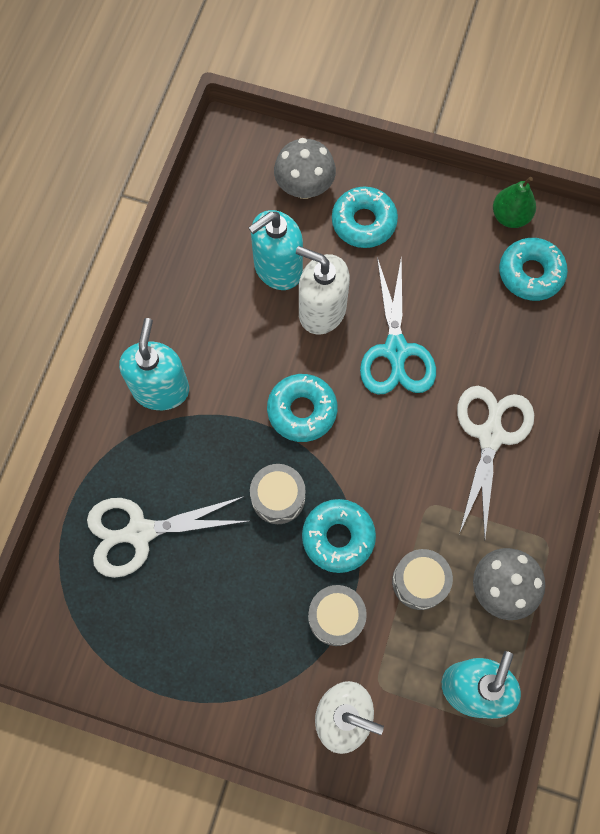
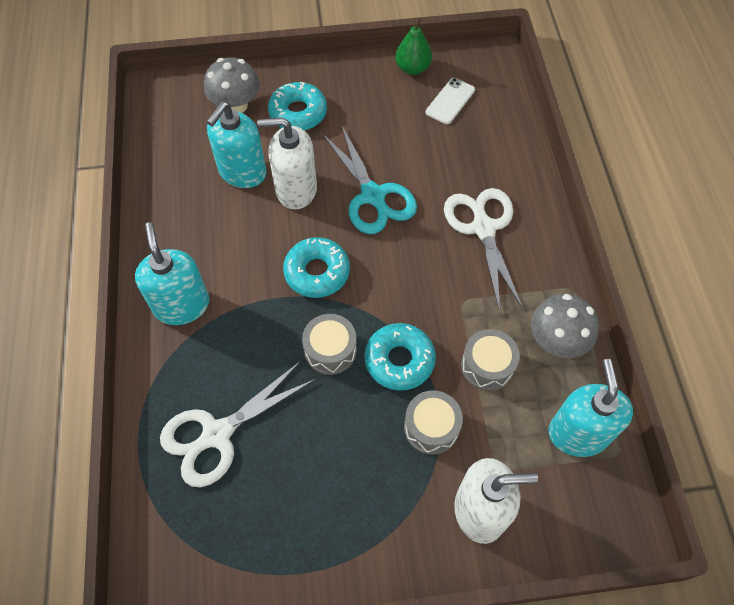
camera: 25 degrees left, 10 degrees down
turquoise donut [499,238,568,301] -> white phone [426,78,475,124]

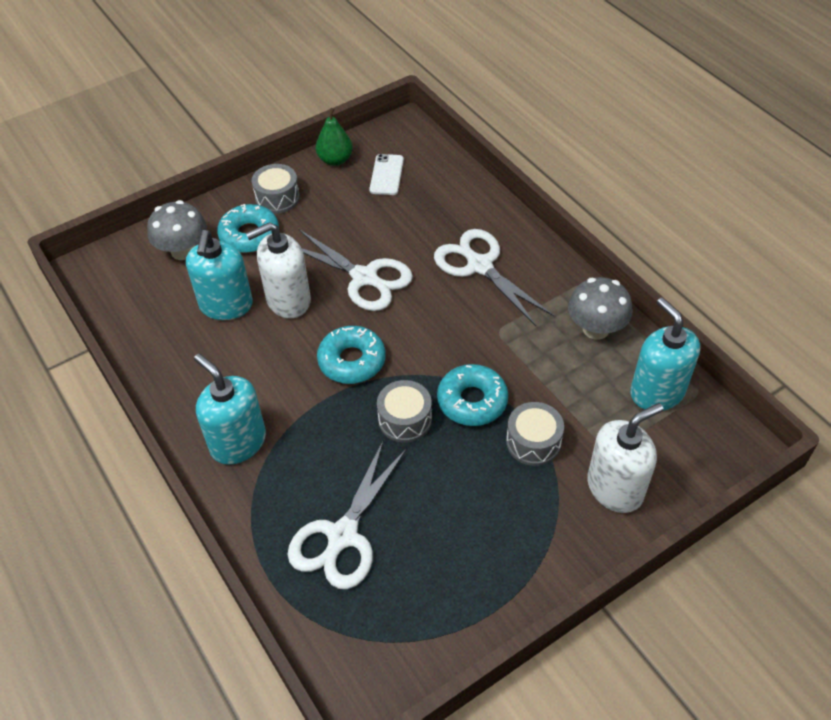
camera: 25 degrees left, 10 degrees down
turquoise scissors [322,124,417,234] -> white scissors [298,229,413,311]
grey drum [461,329,520,391] -> grey drum moved to [252,164,300,214]

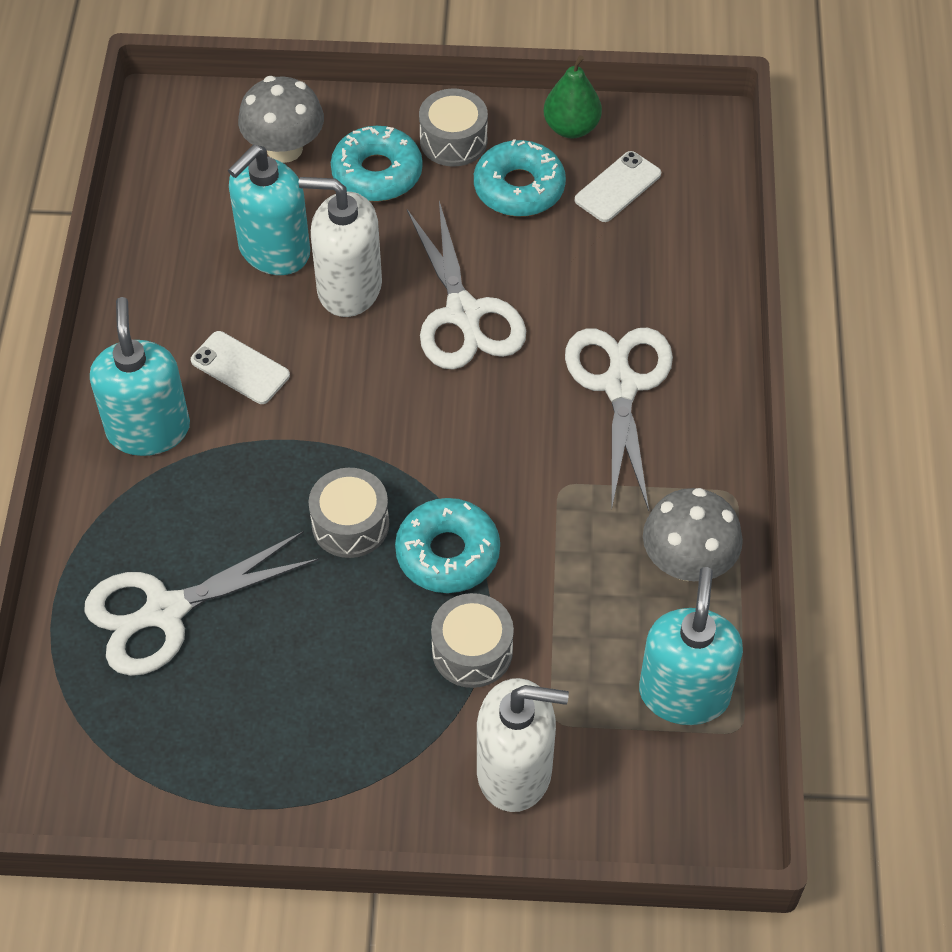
camera: 35 degrees right, 5 degrees up
turquoise donut [317,326,386,384] -> turquoise donut moved to [474,139,566,217]
none -> white phone [191,331,290,404]

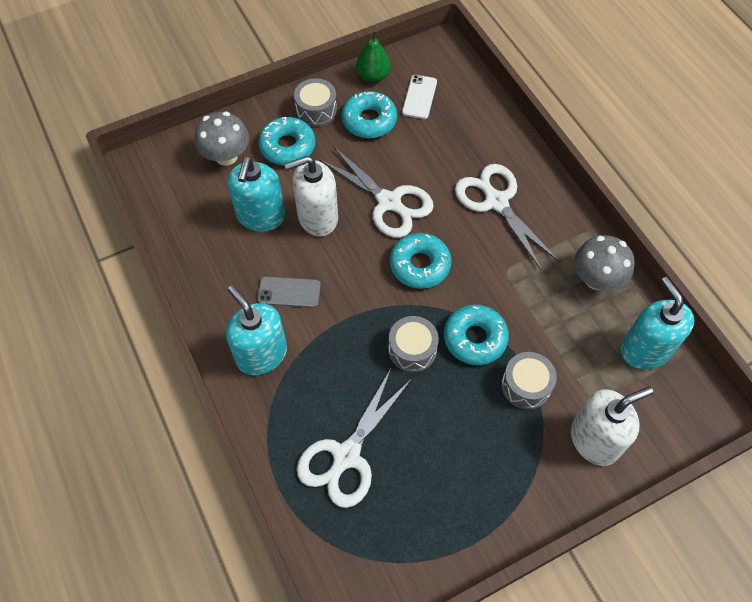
camera: 30 degrees left, 5 degrees up
white phone [191,331,290,404] -> grey phone [257,277,321,308]
none -> turquoise donut [390,233,452,289]

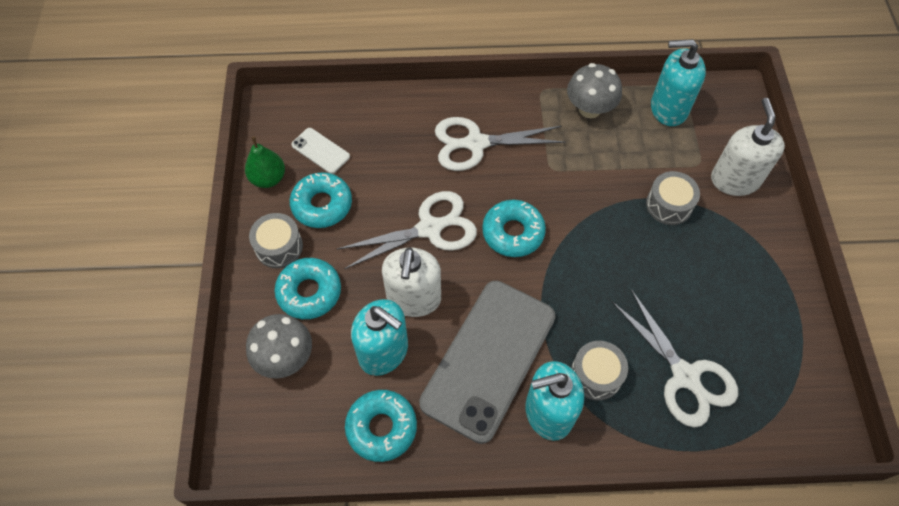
camera: 65 degrees left, 0 degrees up
grey phone [257,277,321,308] -> grey phone [419,281,556,444], size x2.39
grey drum [388,316,439,372] -> grey drum moved to [571,341,628,401]
turquoise donut [444,305,509,365] -> turquoise donut moved to [345,390,417,462]

